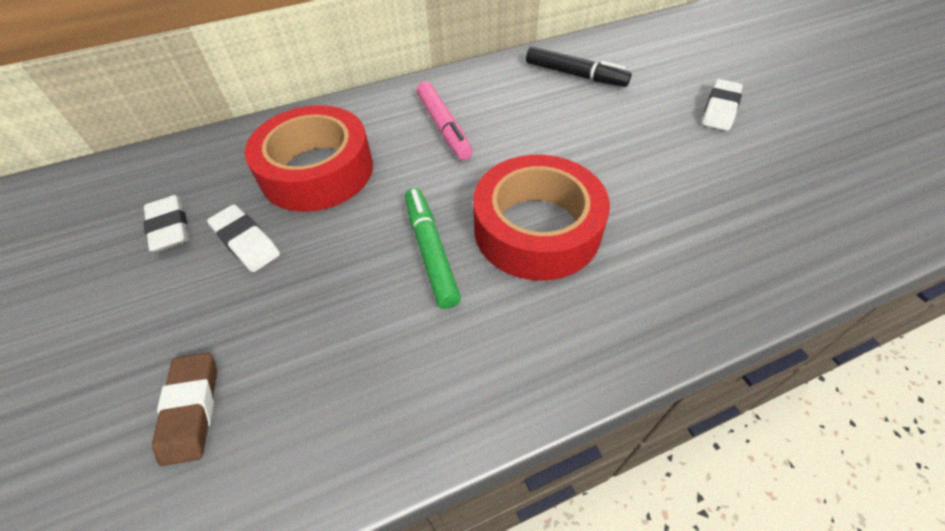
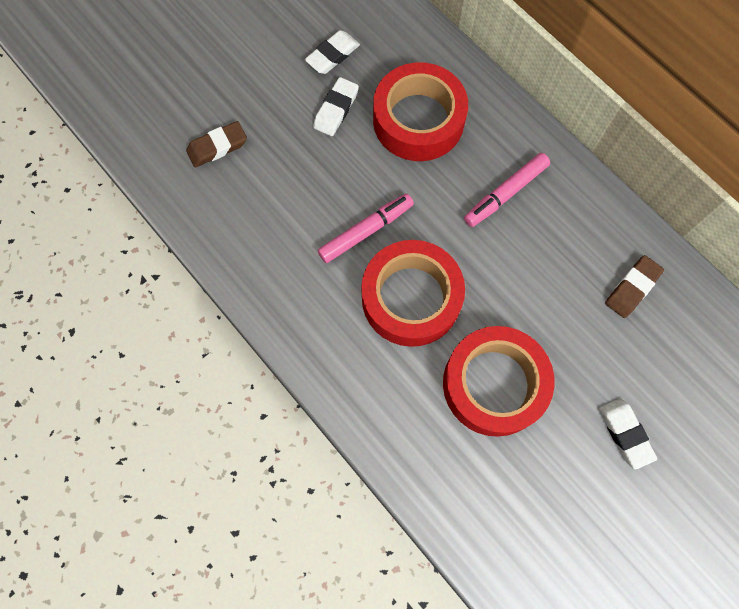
camera: 70 degrees right, 20 degrees up
green marker [405,188,461,309] -> pink marker [317,194,414,263]
black marker [526,47,632,87] -> brown eraser [605,255,664,318]
white eraser [702,79,743,131] -> white eraser turned 60 degrees clockwise [599,398,657,469]
none -> red tape [443,326,555,437]

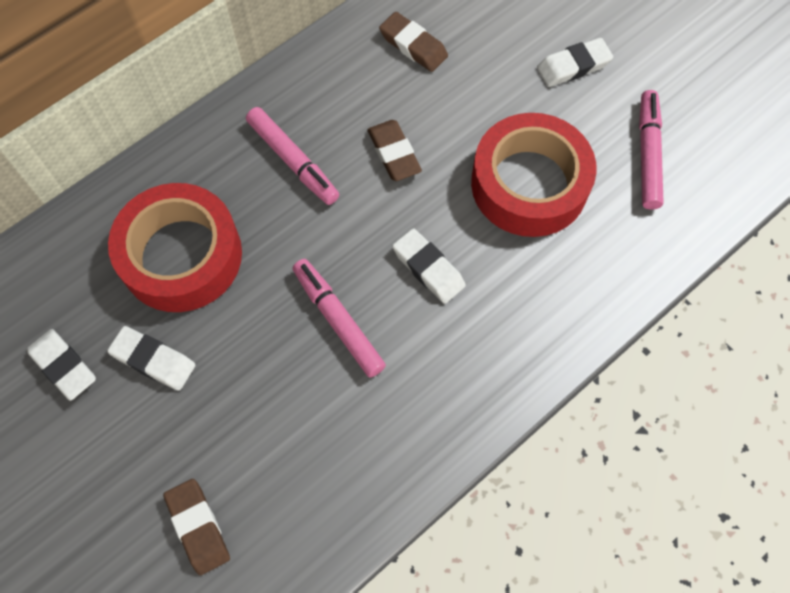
camera: 90 degrees left, 5 degrees down
red tape [361,240,465,347] -> white eraser [392,228,466,304]
none -> brown eraser [367,120,422,181]
none -> pink marker [639,90,664,210]

